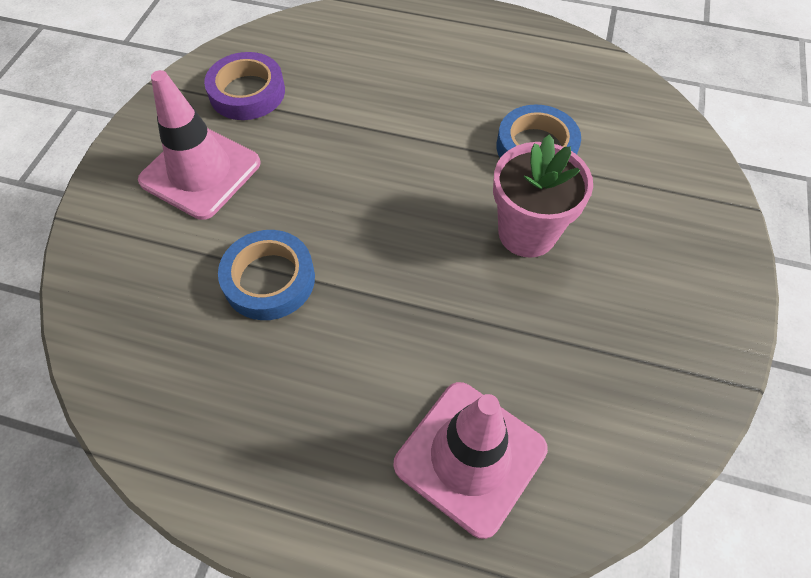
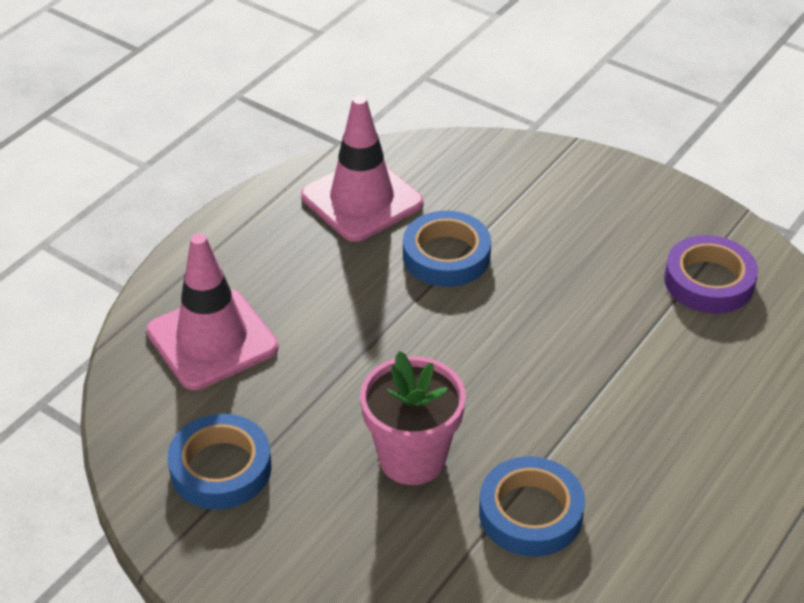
camera: 110 degrees right, 15 degrees down
pink traffic cone [138,70,261,220] -> pink traffic cone moved to [301,95,423,242]
none -> blue tape [168,414,272,509]

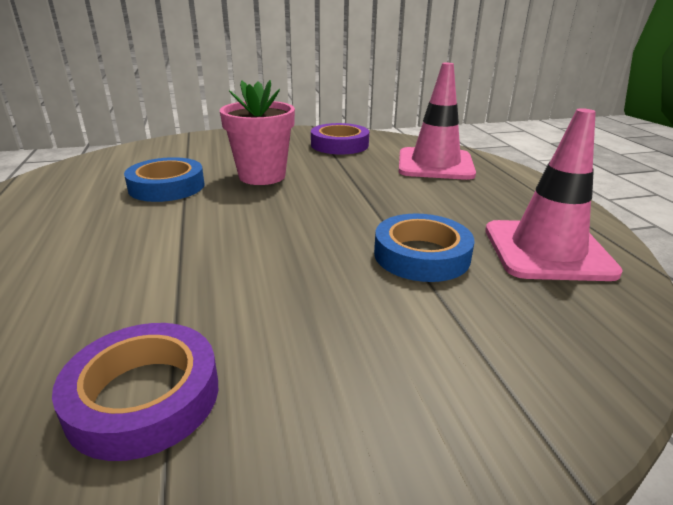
camera: 130 degrees right, 15 degrees down
blue tape [168,414,272,509] -> purple tape [311,123,369,154]

